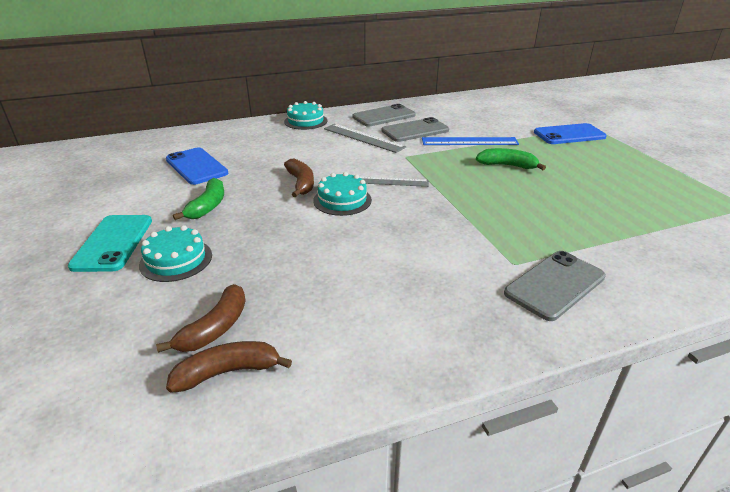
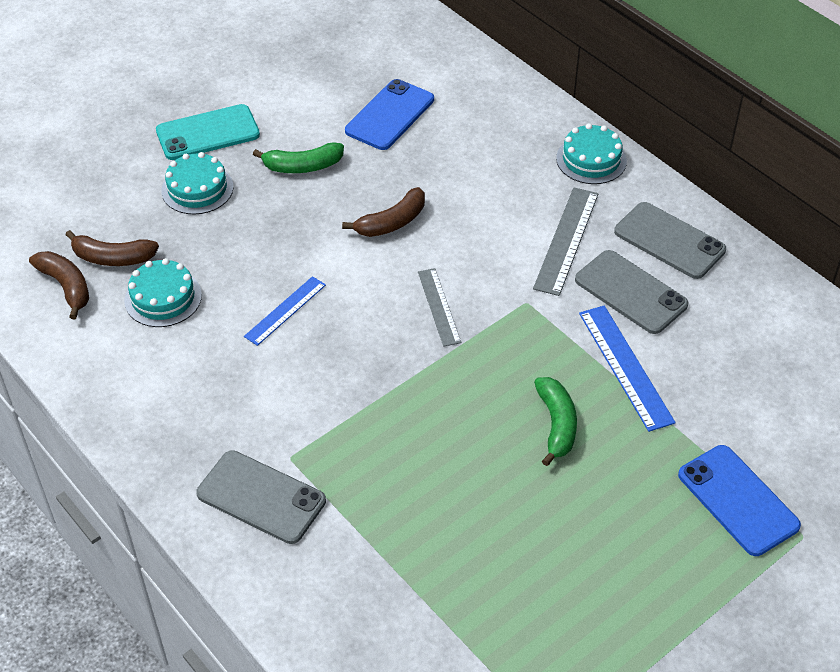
camera: 70 degrees right, 15 degrees up
turquoise cake [313,172,372,216] -> turquoise cake moved to [124,258,202,327]
none -> blue ruler [244,276,326,346]

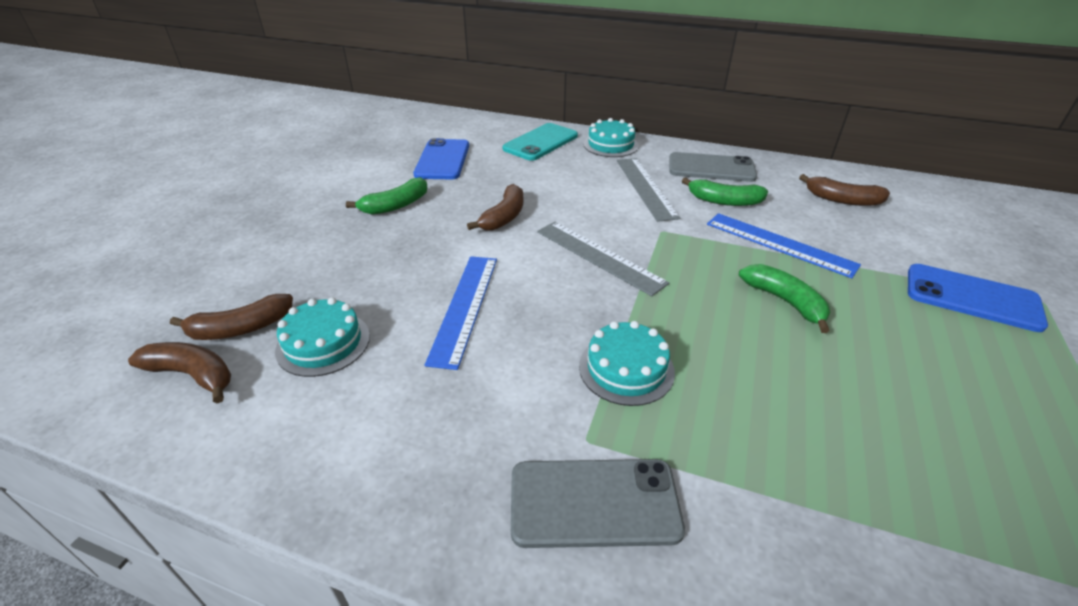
camera: 30 degrees left, 10 degrees down
turquoise phone [156,104,260,160] -> turquoise phone moved to [502,123,578,161]
turquoise cake [161,152,233,214] -> turquoise cake moved to [579,321,675,406]
blue ruler [244,276,326,346] -> blue ruler [425,256,497,370], size x1.52
grey ruler [418,268,461,347] -> grey ruler [537,222,669,296], size x1.52
grey phone [575,250,688,334] -> green banana [682,177,768,206]
none -> brown banana [799,174,890,206]

